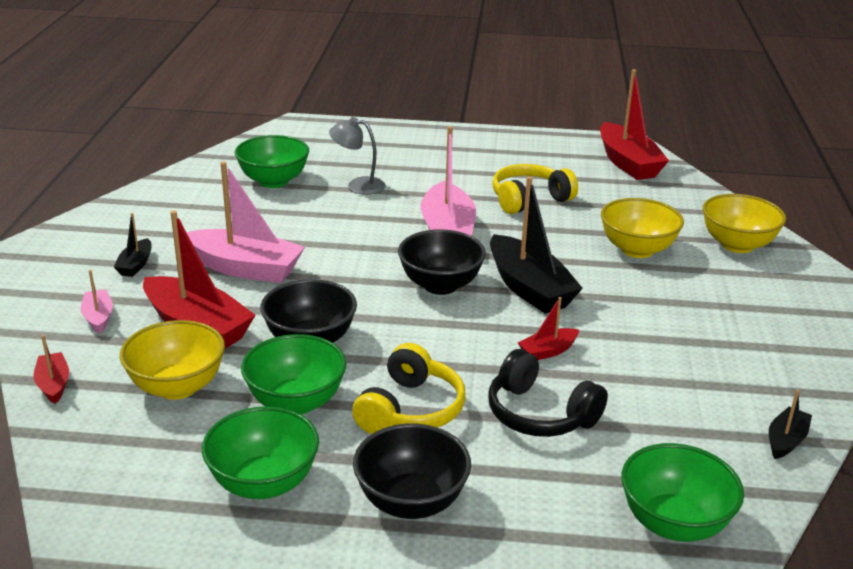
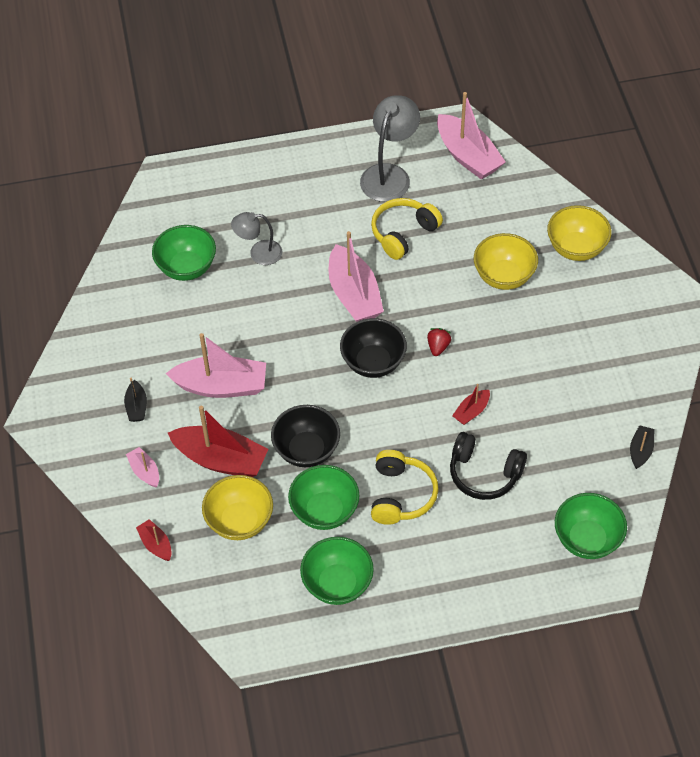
camera: 15 degrees left, 25 degrees up
black bowl [353,424,471,519] -> none
black boat [490,176,583,314] -> red strawberry [427,328,451,356]
red boat [600,69,669,180] -> pink boat [437,92,506,180]
none -> grey lamp [360,95,420,202]

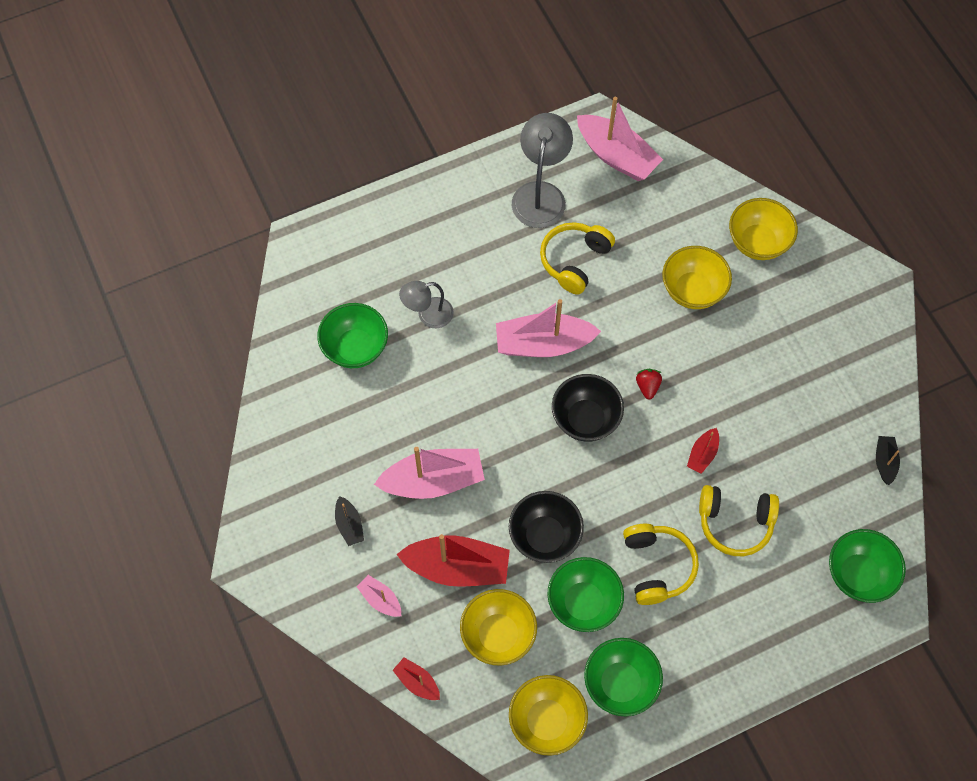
camera: 15 degrees left, 10 degrees up
pink boat [328,231,384,322] -> pink boat turned 120 degrees clockwise [496,299,601,357]
black headphones [450,432,527,500] -> yellow headphones [699,485,779,556]
none -> yellow bowl [509,675,588,756]

